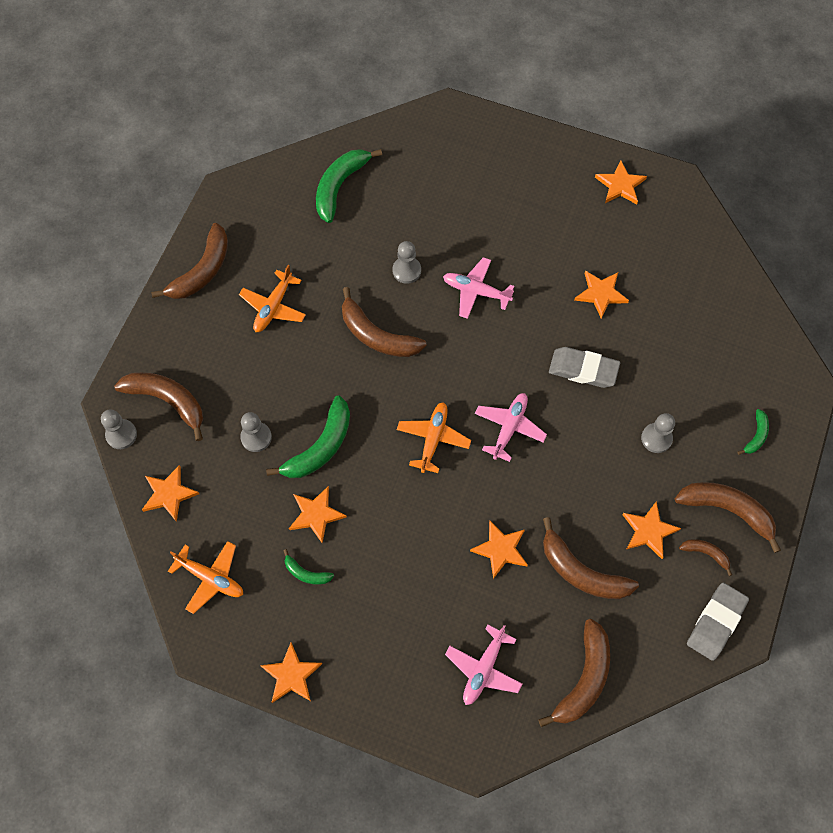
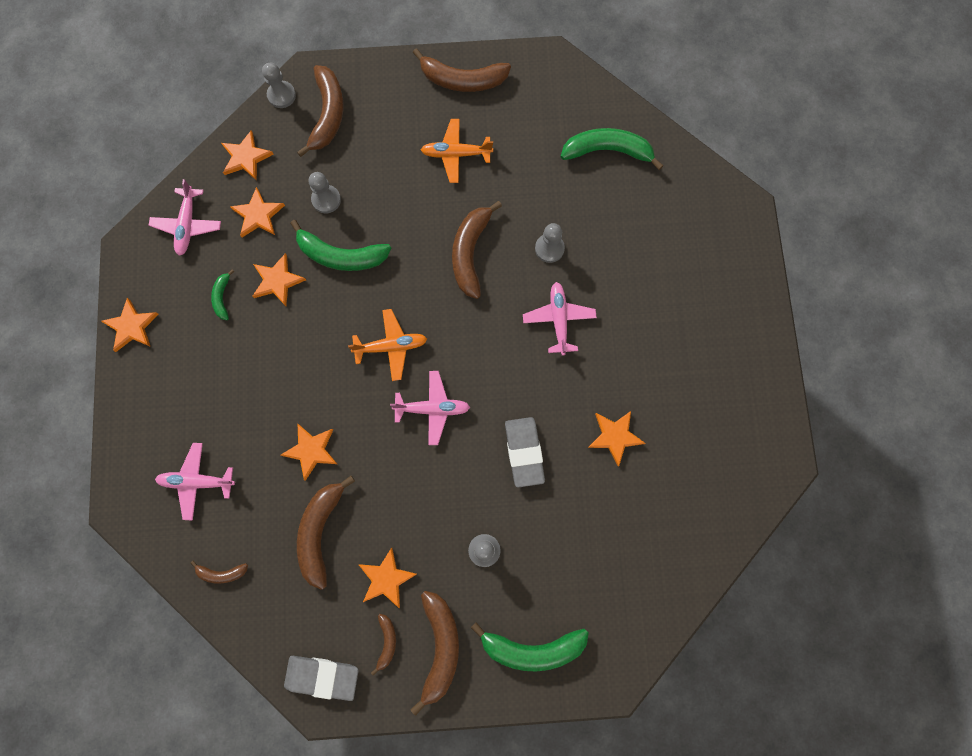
camera: 65 degrees right, 10 degrees up
orange plane [168,541,243,614] -> pink plane [149,179,221,256]
brown banana [538,619,610,727] -> brown banana [190,561,248,584], size x0.50
orange star [595,160,647,204] -> orange star moved to [230,187,285,237]
green banana [738,409,769,455] -> green banana [471,623,589,672], size x1.99

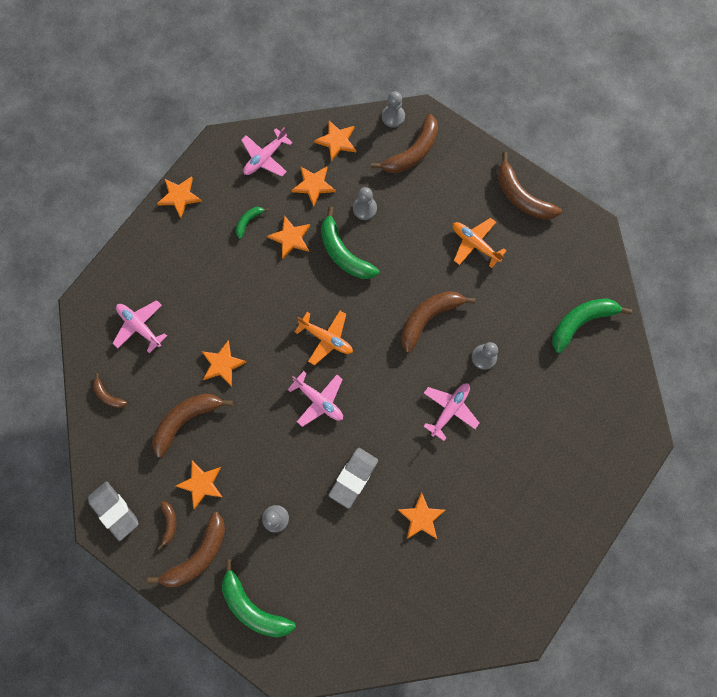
camera: 40 degrees right, 0 degrees up
brown banana [371,614,396,676] -> brown banana turned 45 degrees counterclockwise [157,501,176,550]
green banana [561,128,663,170] -> green banana turned 75 degrees counterclockwise [552,298,632,353]

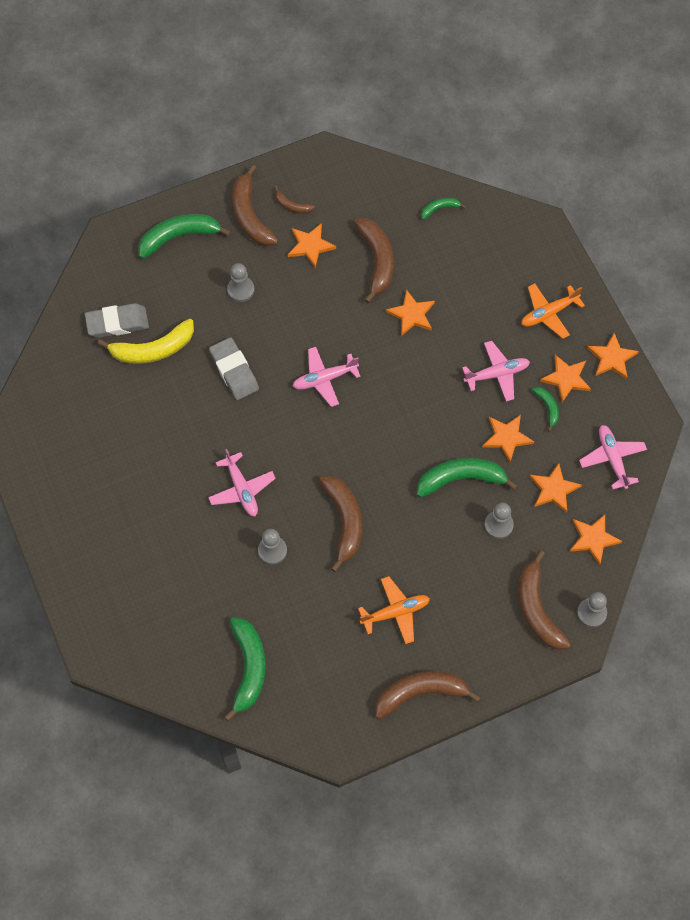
camera: 120 degrees right, 10 degrees down
grey eraser [88,481,139,541] -> grey eraser moved to [85,303,149,338]
brown banana [93,373,128,408] -> green banana [421,198,467,220]
pink plane [112,300,167,353] -> pink plane moved to [462,341,530,402]
orange plane [294,311,353,365] -> orange plane moved to [521,283,585,339]
orange star [398,492,445,539] -> orange star moved to [540,355,591,402]
none -> yellow banana [98,319,194,364]

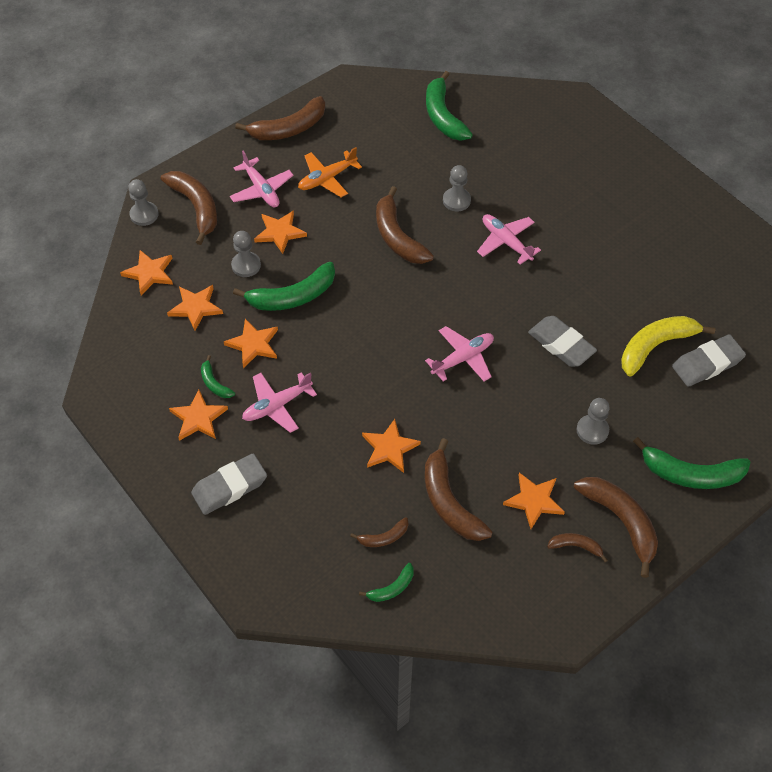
camera: 165 degrees right, 10 degrees down
green banana [138,214,231,259] -> green banana turned 45 degrees clockwise [633,437,750,489]
orange plane [521,283,585,339] -> grey eraser [191,454,267,515]
pink plane [579,425,647,489] -> pink plane moved to [230,151,293,207]
orange star [587,333,639,379] -> orange star moved to [254,210,307,254]
none -> brown banana [350,517,409,547]

